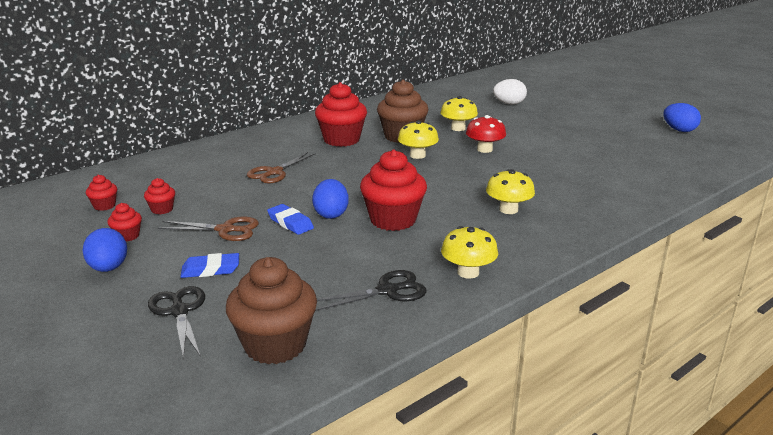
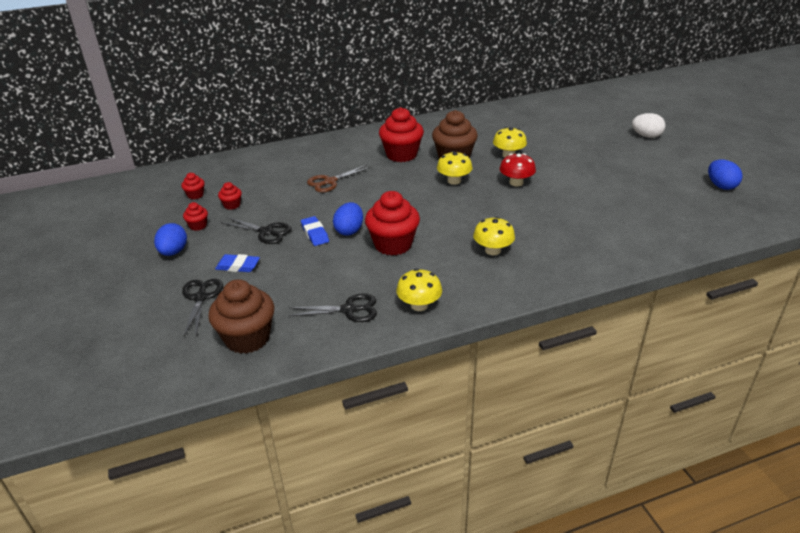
camera: 20 degrees right, 10 degrees up
brown scissors [158,217,259,241] -> black scissors [220,217,292,244]
white egg [493,79,527,105] -> white egg moved to [632,113,666,138]

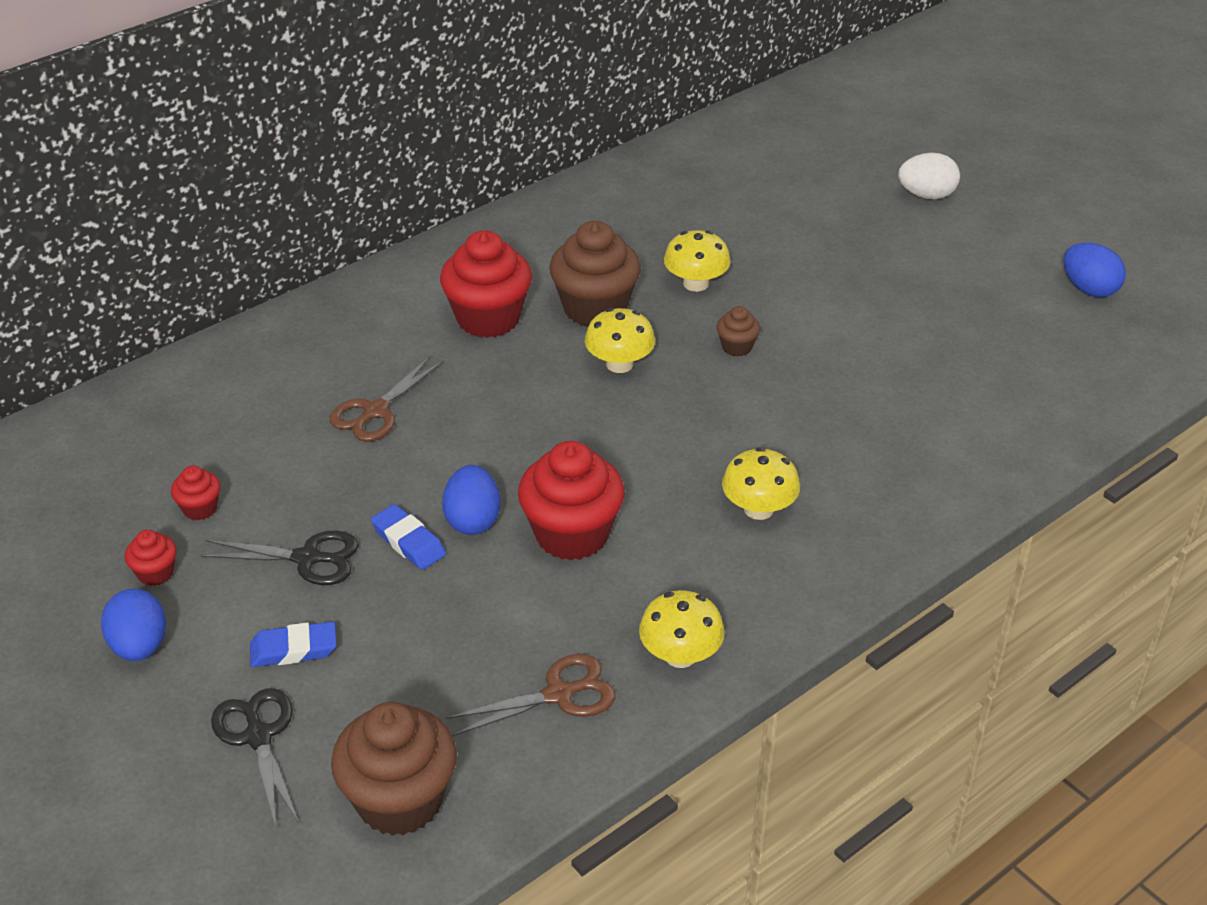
camera: 20 degrees left, 5 degrees up
red cupcake [181,173,205,199] -> none
black scissors [288,293,377,322] -> brown scissors [445,654,615,736]
red mushroom [499,153,536,187] -> brown cupcake [717,306,760,356]

